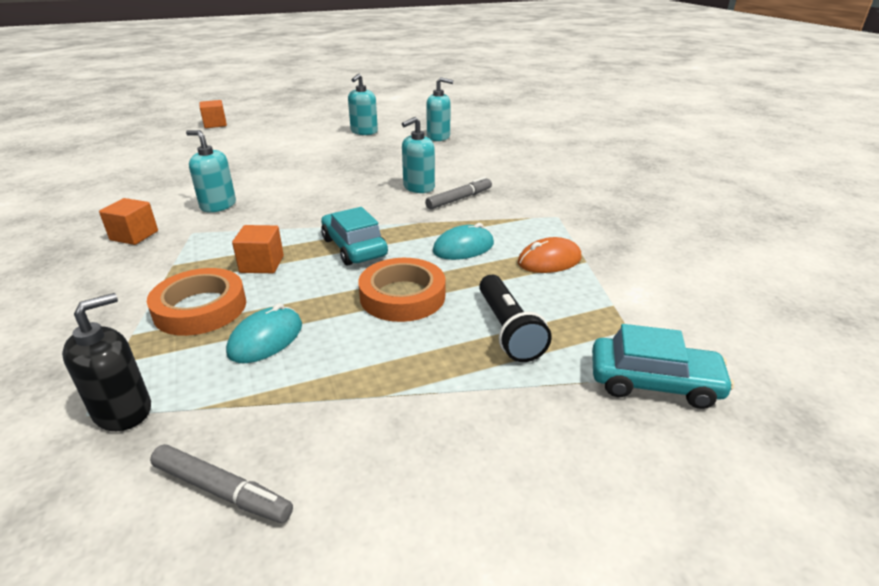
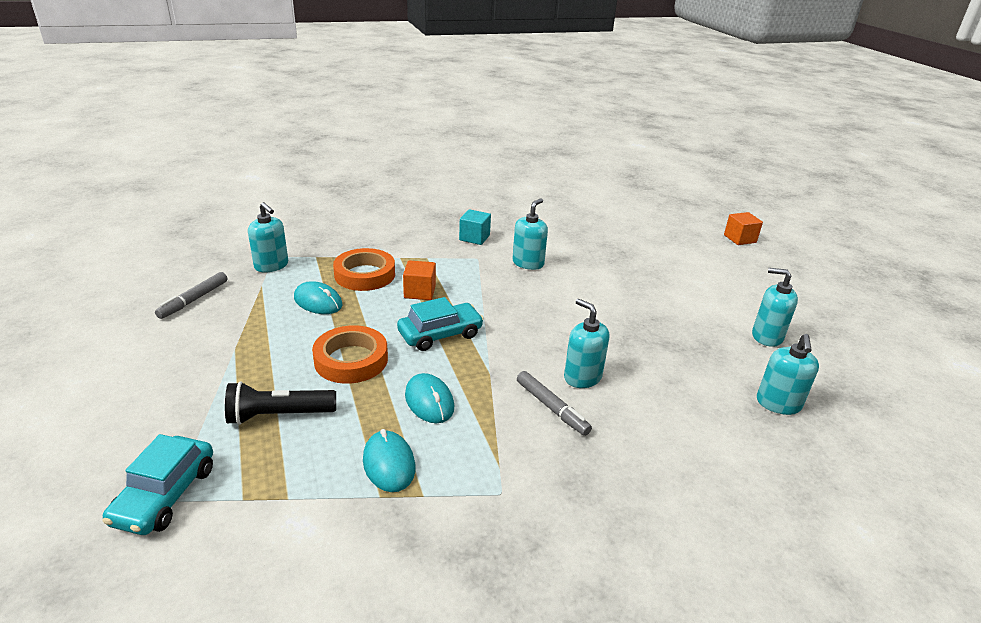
camera: 90 degrees right, 0 degrees up
black soap dispenser [62,293,151,431] -> turquoise soap dispenser [248,202,288,273]
orange cube [99,198,158,245] -> turquoise cube [459,209,491,245]
orange mouse [518,237,582,273] -> turquoise mouse [363,429,415,492]

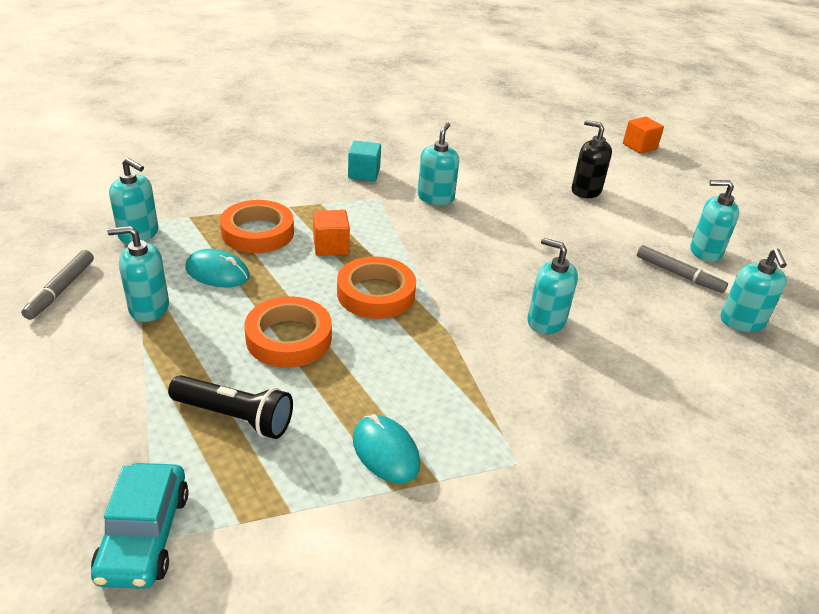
camera: 15 degrees left, 5 degrees up
black flashlight [225,381,336,425] -> black flashlight turned 135 degrees counterclockwise [168,375,293,439]
turquoise car [397,297,484,351] -> orange tape [337,256,416,319]
turquoise mouse [405,373,454,423] -> none
grey marker [517,371,592,436] -> grey marker moved to [637,245,728,293]
none -> turquoise soap dispenser [107,226,169,322]
none -> black soap dispenser [572,120,612,198]

